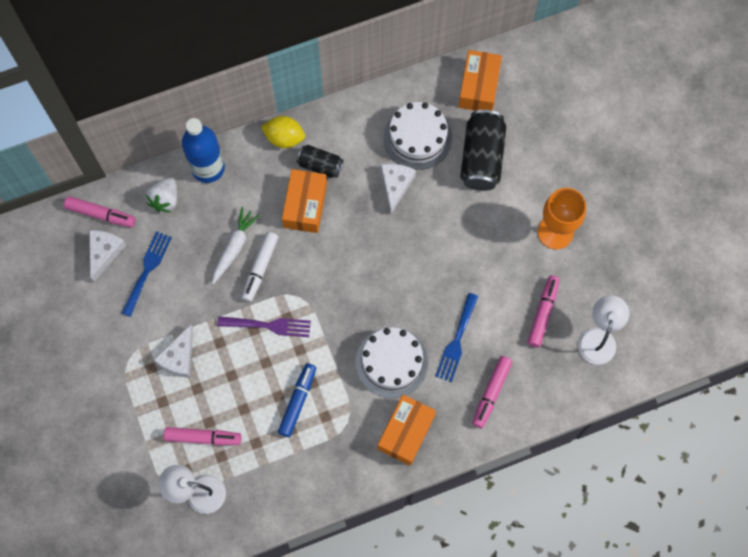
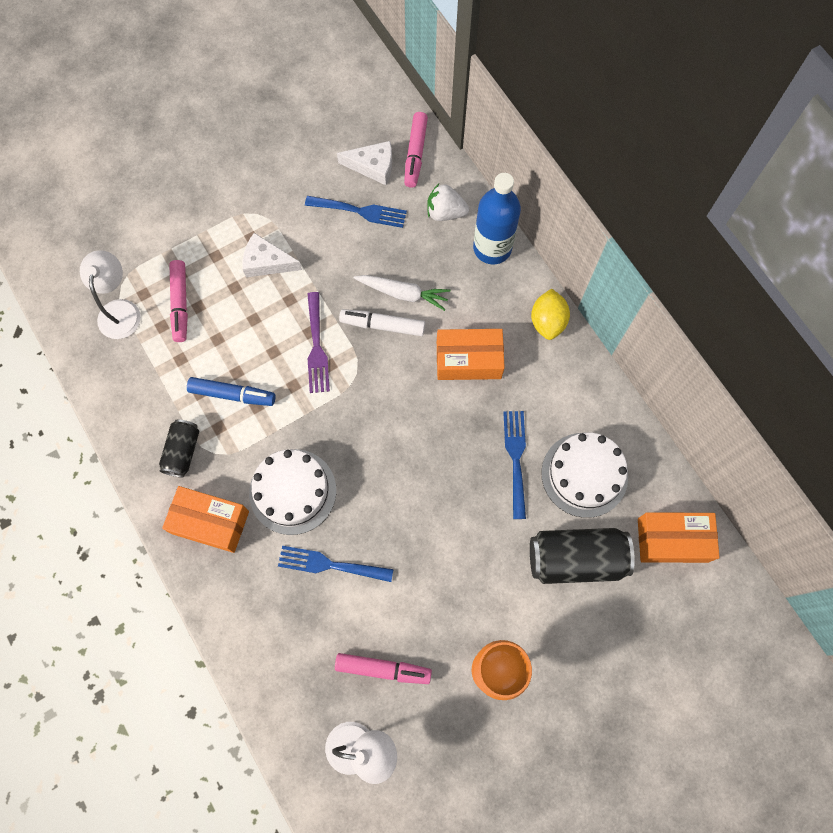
camera: 80 degrees right, 0 degrees up
black can [297,145,344,178] -> black can moved to [159,419,199,478]
white cheese [381,164,416,214] -> blue fork [503,411,526,519]
pink marker [472,356,513,428] -> none

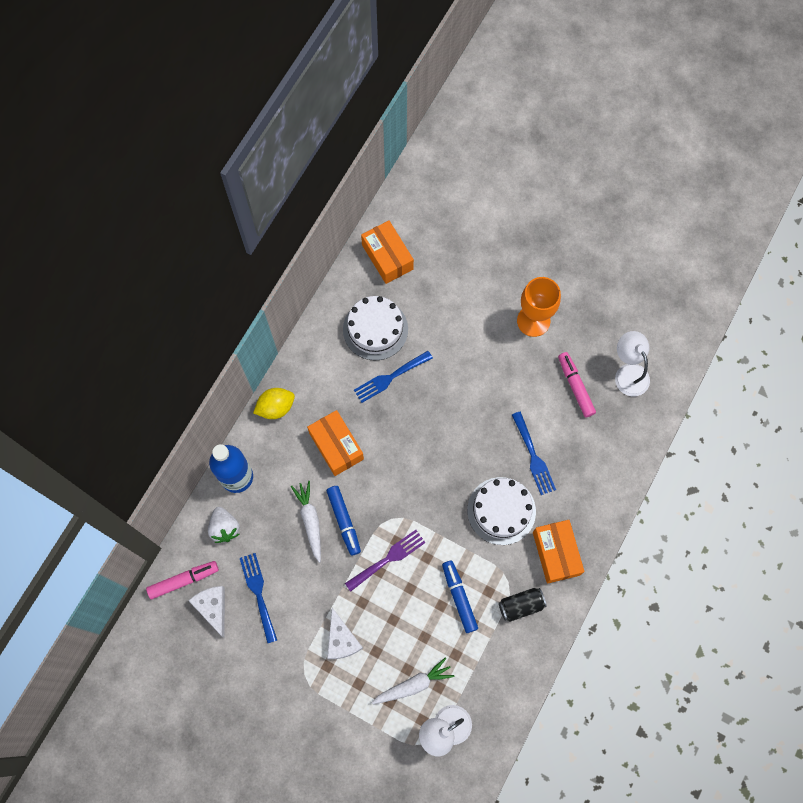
camera: 120 degrees left, 0 degrees up
pink marker [169,260,188,342] -> white carrot [372,657,455,704]
white marker [339,309,425,336] -> blue marker [326,486,361,556]
black can [530,528,635,584] -> none

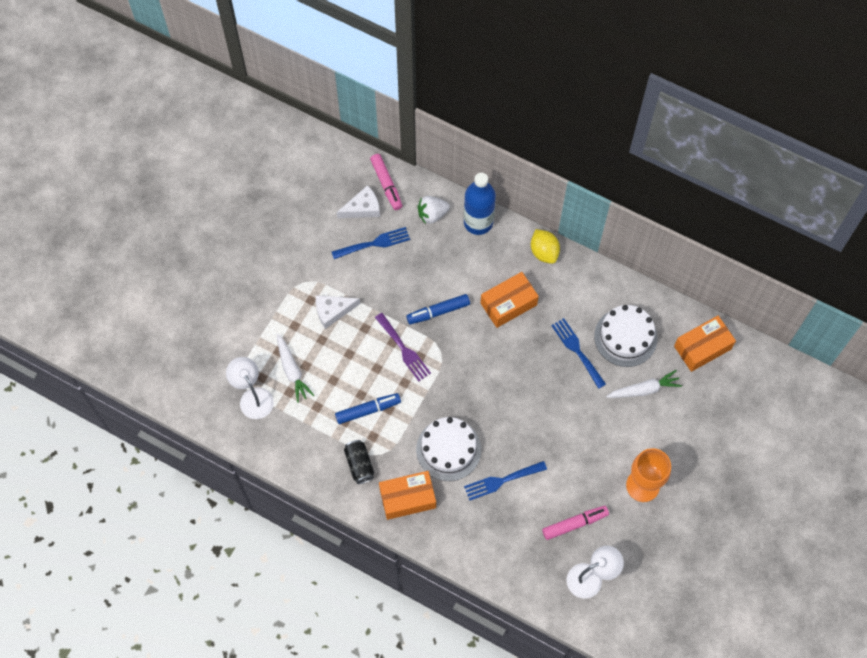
camera: 90 degrees right, 5 degrees down
white carrot [291,481,321,563] -> white carrot moved to [606,370,682,398]

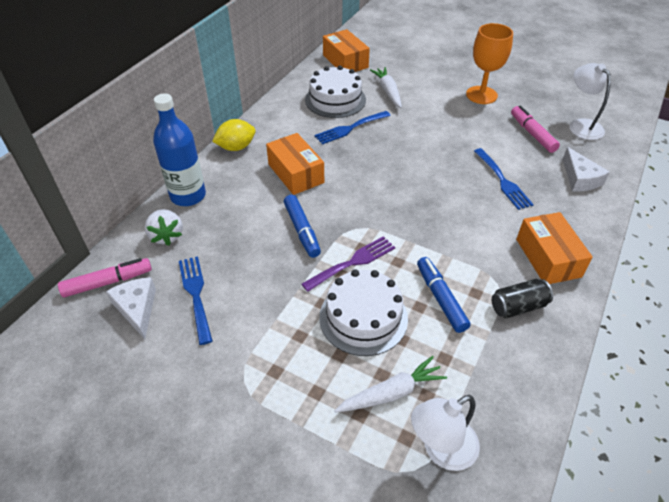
camera: 90 degrees left, 20 degrees down
white cheese [316,295,360,329] -> white cheese moved to [563,147,610,191]
white cake [416,417,481,481] -> white cake moved to [319,269,408,356]

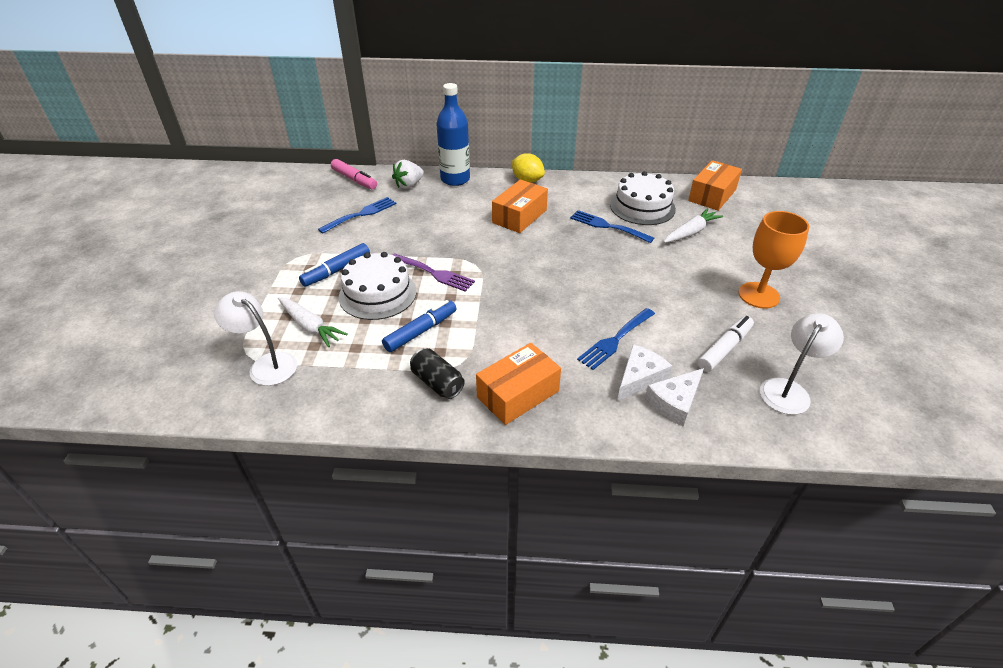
camera: 65 degrees right, 5 degrees down
white cheese [106,277,156,339] -> white cheese moved to [617,344,672,401]
blue marker [284,195,321,258] -> blue marker moved to [299,243,370,287]
pink marker [511,106,560,153] -> white marker [698,316,754,372]

